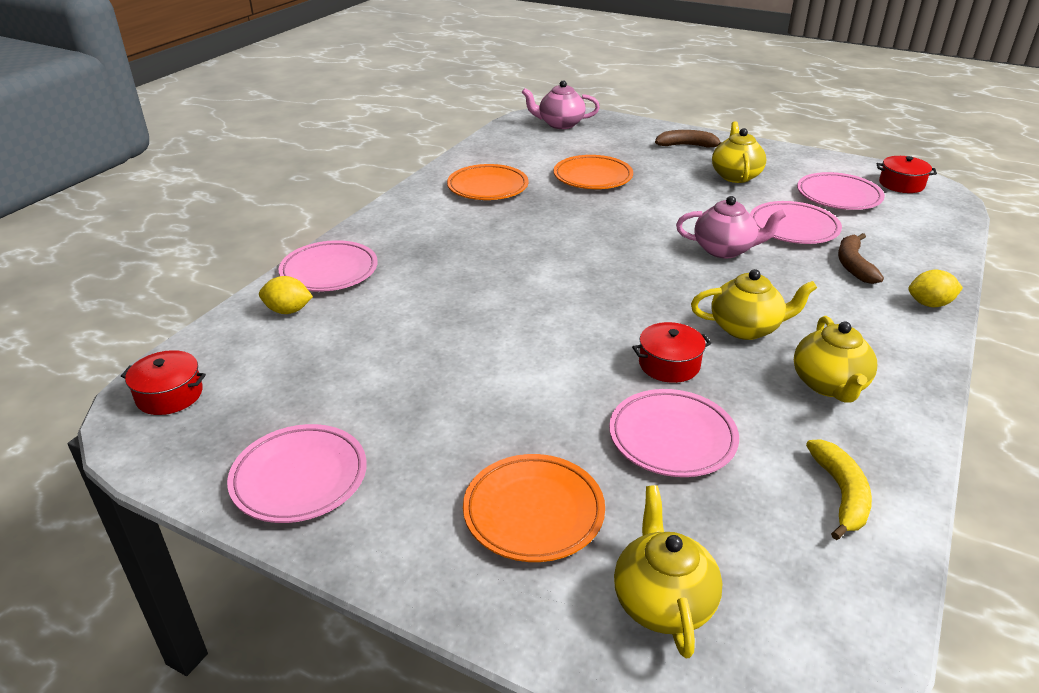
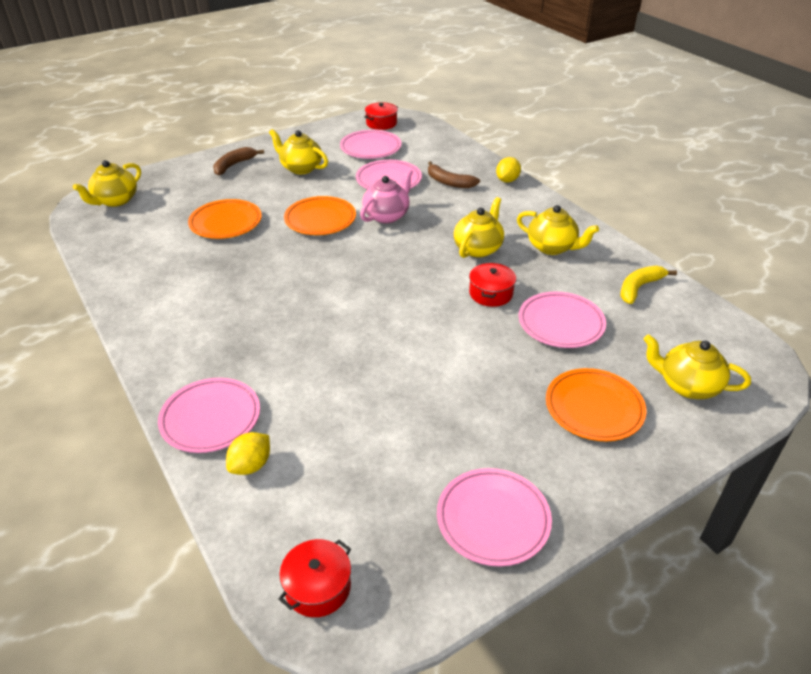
camera: 60 degrees left, 5 degrees up
orange plate [447,164,528,200] -> orange plate moved to [284,196,356,235]
pink teapot [522,80,600,129] -> yellow teapot [73,160,141,207]
yellow banana [806,439,872,540] -> yellow banana turned 75 degrees counterclockwise [620,266,677,304]

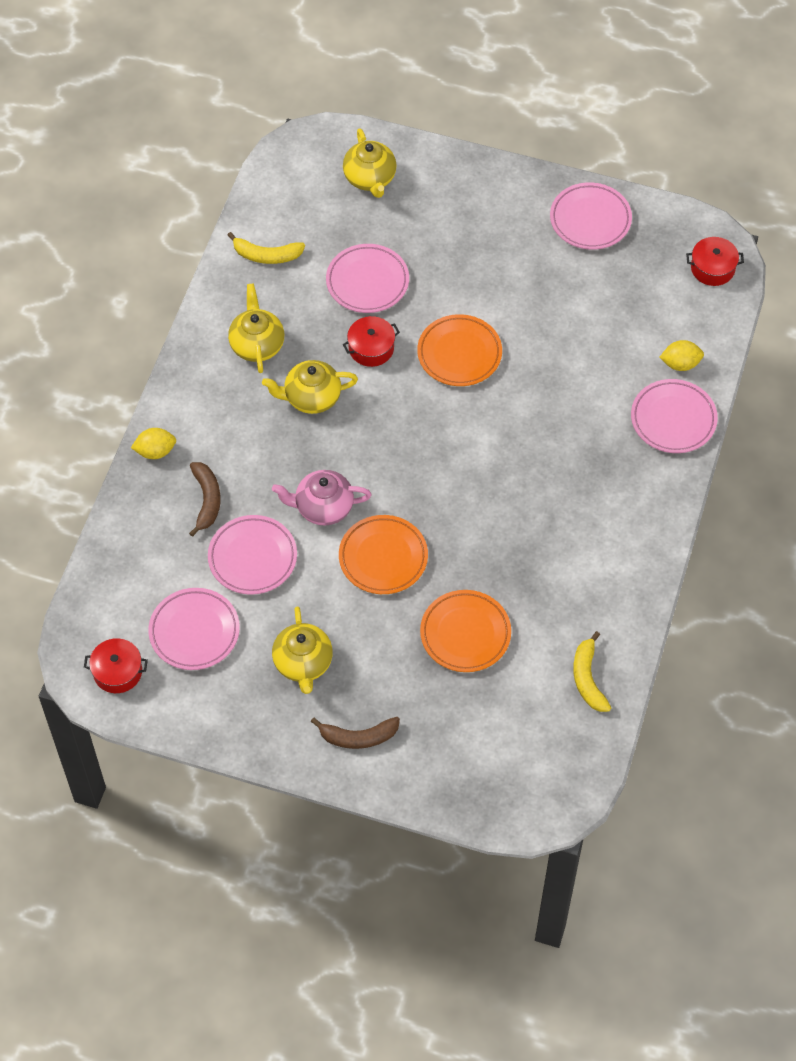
camera: 130 degrees left, 20 degrees up
yellow teapot [73,160,141,207] -> none
orange plate [546,368,646,441] -> orange plate moved to [417,314,502,386]
none -> yellow banana [573,631,611,712]

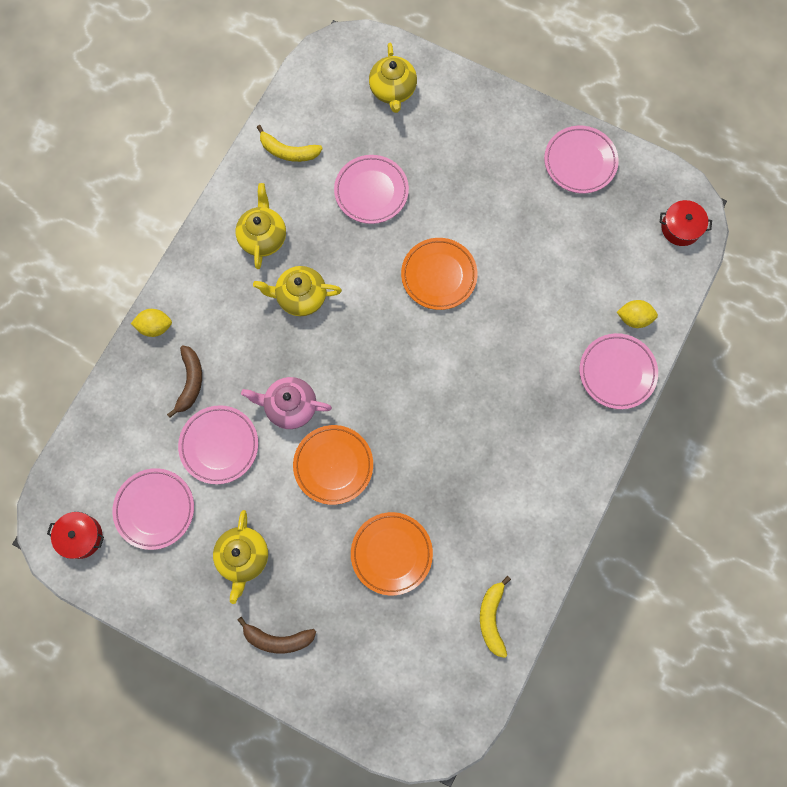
camera: 10 degrees right, 15 degrees up
red pot [343,316,400,367] -> none

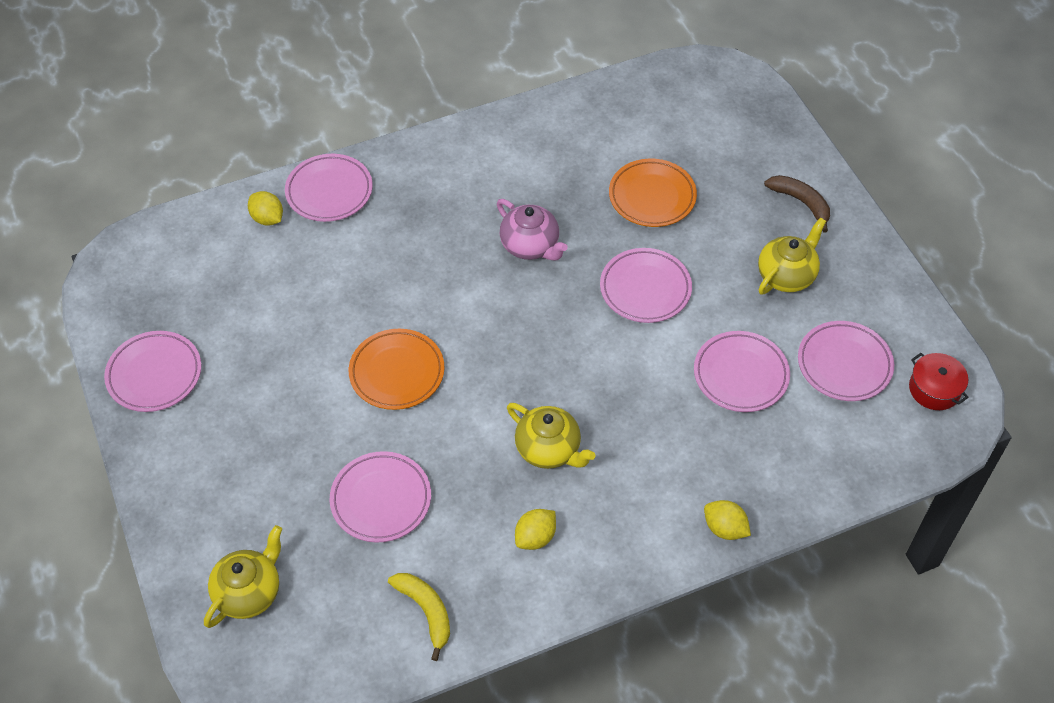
camera: 140 degrees left, 20 degrees down
brown banana [167,345,202,418] -> none
yellow teapot [235,183,286,269] -> yellow lemon [515,509,556,550]
pink teapot [241,377,332,429] -> pink teapot moved to [497,199,568,260]
orange plate [293,425,373,505] -> pink plate [600,248,692,323]
yellow banana [480,576,511,658] -> none
red pot [660,200,712,246] -> none

